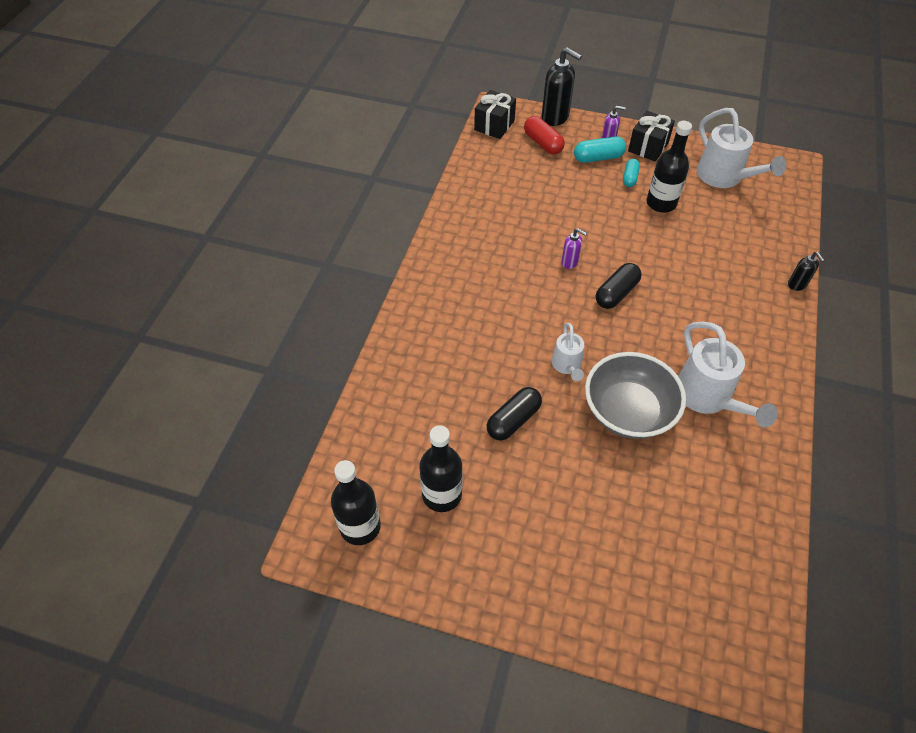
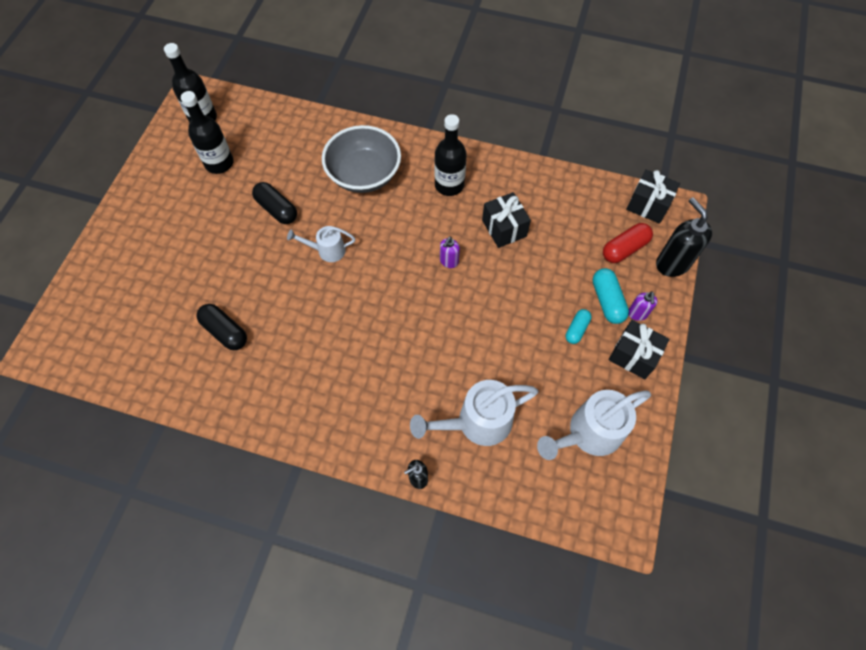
camera: 90 degrees right, 10 degrees up
black soap dispenser [541,47,582,126] -> black soap dispenser turned 120 degrees clockwise [656,197,712,277]
grey bowl [585,352,686,439] -> grey bowl moved to [322,125,401,193]
black capsule [596,263,642,309] -> black capsule moved to [196,304,247,350]
turquoise capsule [623,159,640,187] -> turquoise capsule turned 75 degrees counterclockwise [566,309,592,344]
black bottle [647,121,692,213] -> black bottle moved to [434,114,467,196]
white watering can [678,321,778,428] -> white watering can moved to [410,380,538,446]
none -> black gift [482,192,531,248]

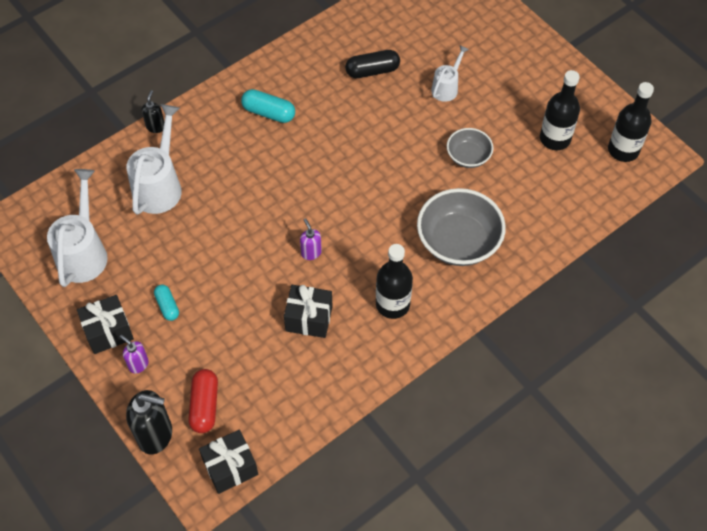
camera: 125 degrees right, 5 degrees down
black capsule [252,182,297,224] -> grey bowl [447,128,494,168]
white watering can [287,226,355,262] -> white watering can moved to [431,45,469,102]
turquoise capsule [592,268,629,324] -> turquoise capsule moved to [241,89,295,123]

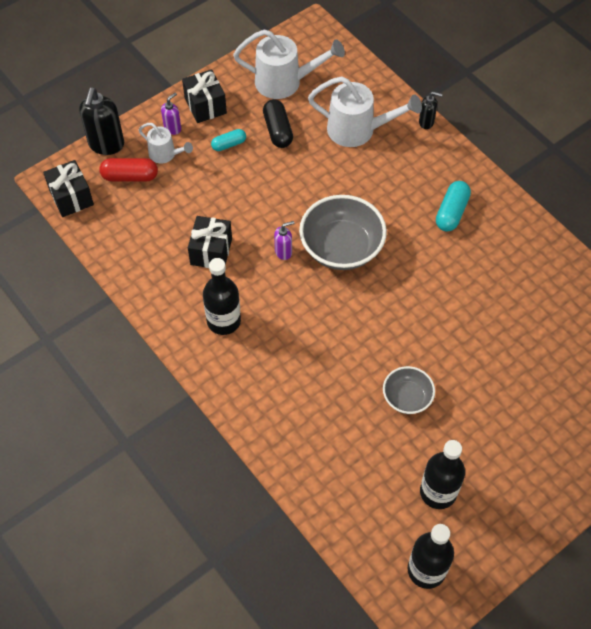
camera: 90 degrees right, 0 degrees up
black capsule [345,50,400,78] -> black capsule moved to [263,99,293,148]
grey bowl [417,188,506,266] -> grey bowl moved to [299,195,387,270]
white watering can [431,45,469,102] -> white watering can moved to [139,123,193,163]

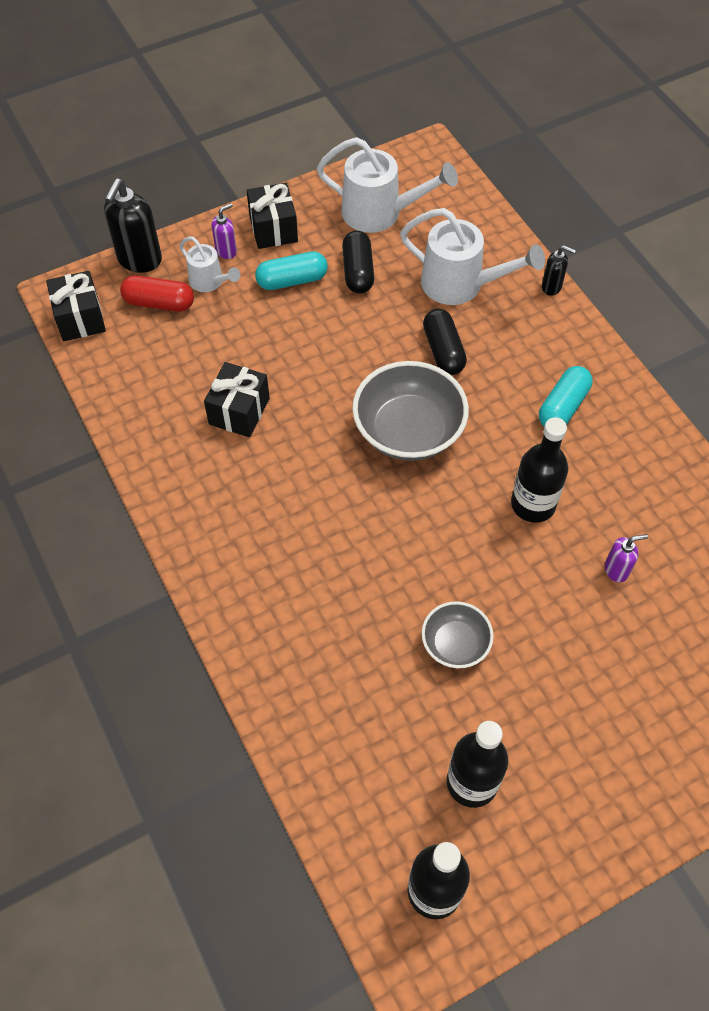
camera: 10 degrees right, 0 degrees up
black bottle [203,258,241,335] -> black bottle moved to [511,417,568,523]
turquoise capsule [211,129,246,151] -> turquoise capsule [255,252,328,290], size x1.54
purple soap dispenser [274,221,294,260] -> purple soap dispenser moved to [605,534,648,582]
none -> black capsule [423,309,467,375]

